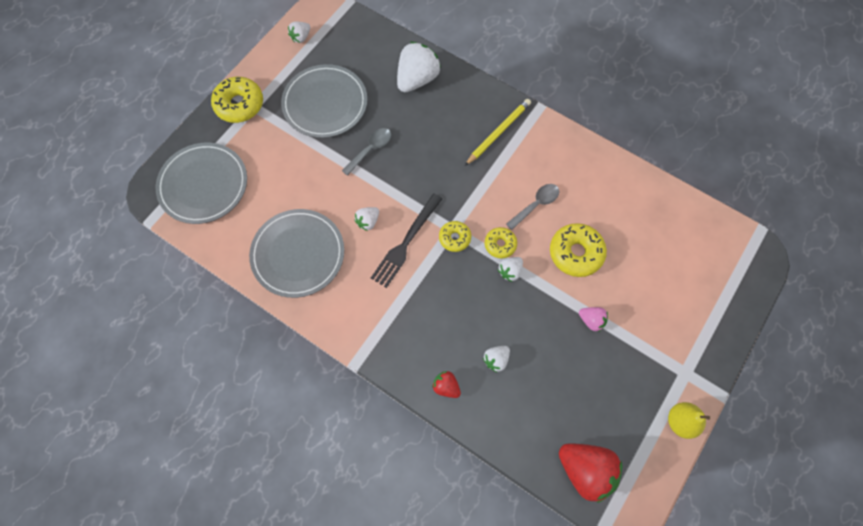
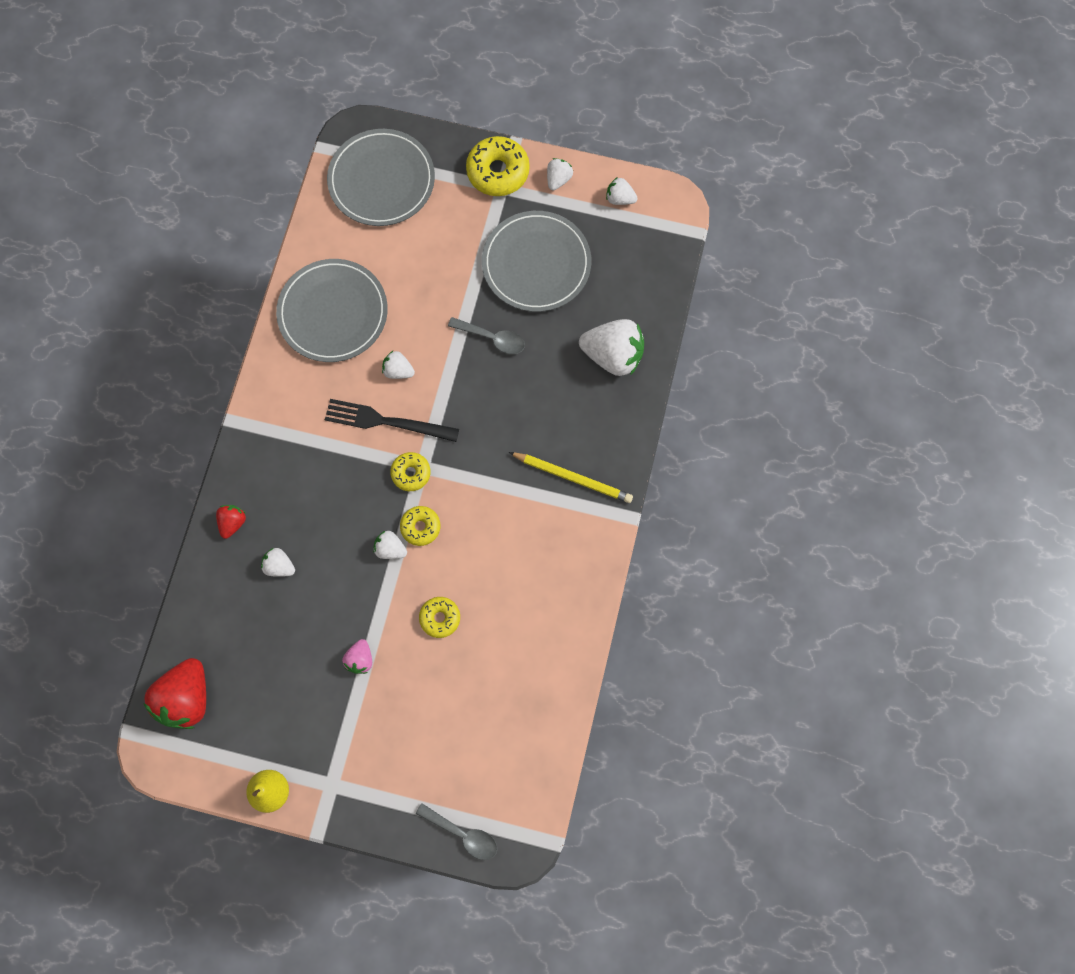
camera: 70 degrees right, 5 degrees up
grey spoon [506,184,559,230] -> grey spoon moved to [416,803,497,860]
yellow donut [550,223,607,277] -> yellow donut [419,597,460,638], size x0.59
none -> white strawberry [547,158,573,190]

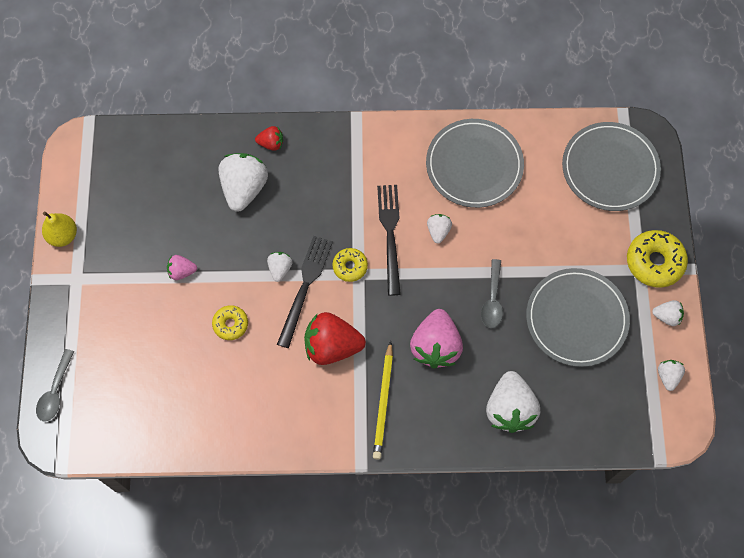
camera: 75 degrees right, 5 degrees down
red strawberry [143,658,206,729] -> red strawberry moved to [304,312,366,365]
white strawberry [261,548,295,577] -> white strawberry [218,153,268,212], size x2.00
yellow donut [400,506,440,546] -> black fork [277,236,333,348]
none -> pink strawberry [410,309,463,369]

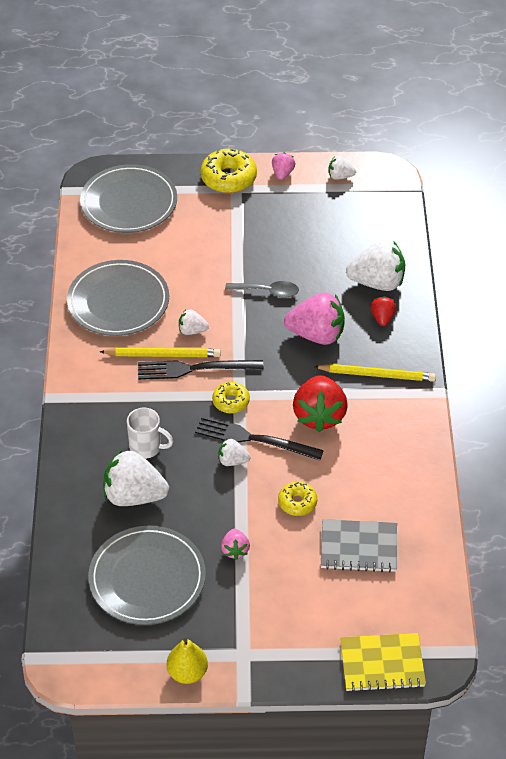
camera: 90 degrees left, 20 degrees down
grey spoon [36,349,74,421] -> yellow notebook [340,633,426,692]
red strawberry [255,126,283,151] -> red strawberry moved to [371,296,396,326]
grey plate [526,268,630,367] -> grey plate moved to [88,526,206,625]
white strawberry [652,300,684,326] -> pink strawberry [272,152,296,180]
none -> yellow pencil [100,348,221,357]
none -> white mug [127,408,173,459]
none -> grey notebook [321,519,397,573]

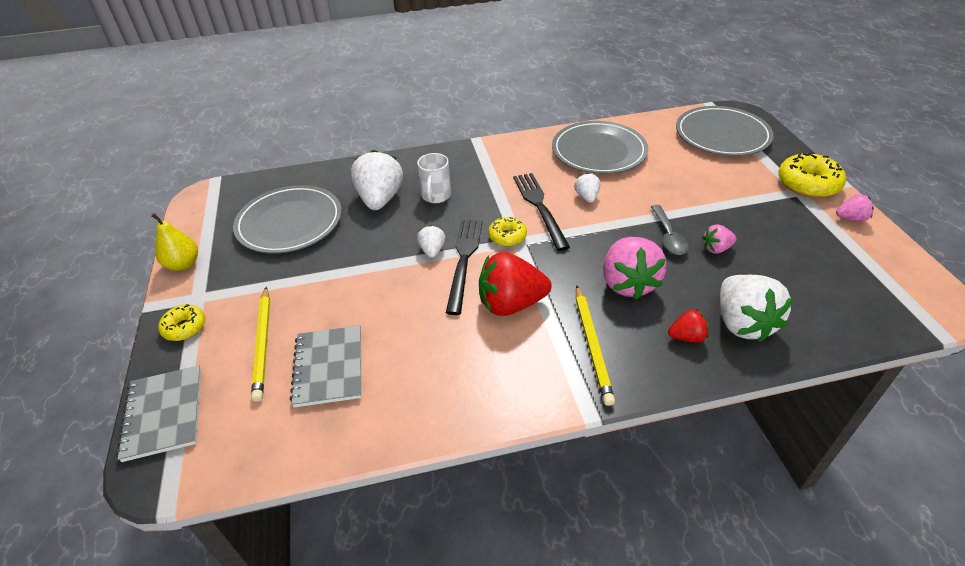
camera: 80 degrees right, 5 degrees down
yellow pencil [100,348,221,357] -> yellow pencil moved to [251,287,270,402]
pink strawberry [221,529,250,560] -> pink strawberry moved to [702,224,736,254]
yellow donut [278,482,317,516] -> yellow donut moved to [158,304,205,341]
white strawberry [329,156,356,180] -> none
yellow notebook [340,633,426,692] -> grey notebook [116,366,201,462]

